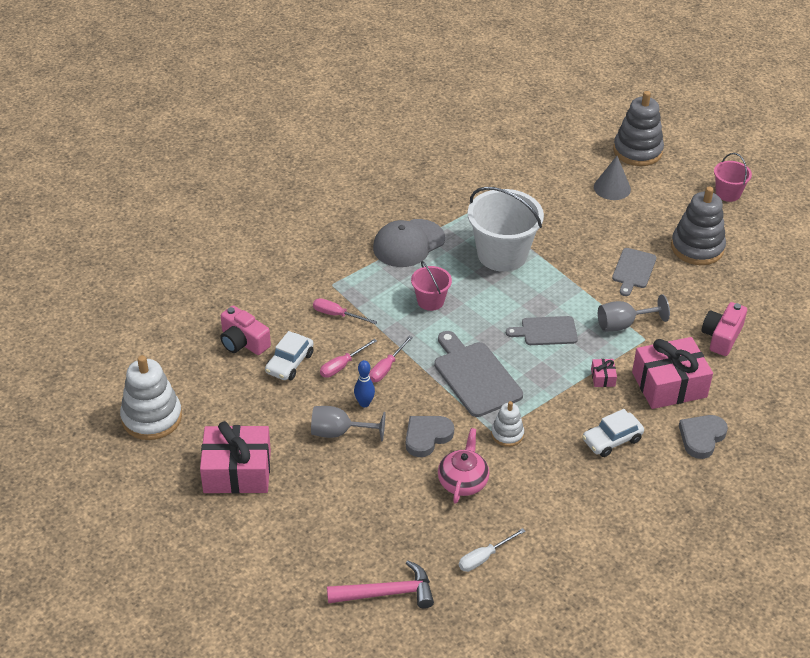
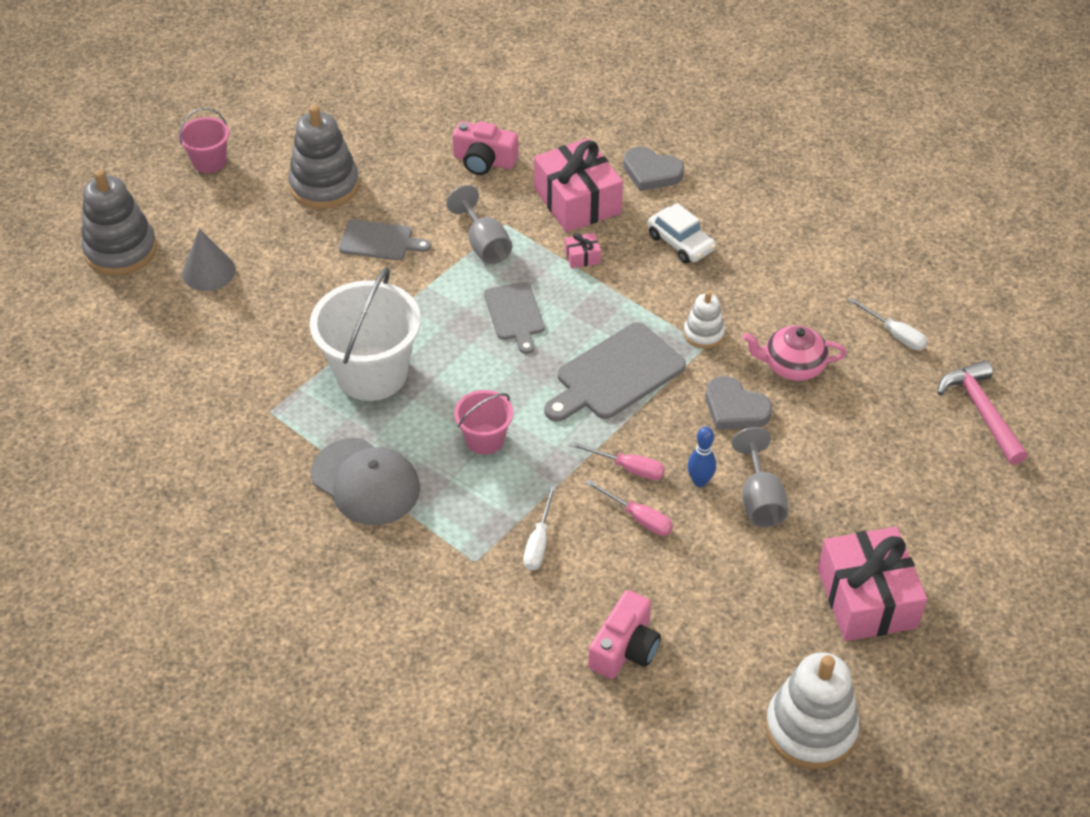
camera: 100 degrees left, 5 degrees up
white car [265,331,314,380] -> none
pink screwdriver [313,298,377,324] -> white screwdriver [523,485,556,570]

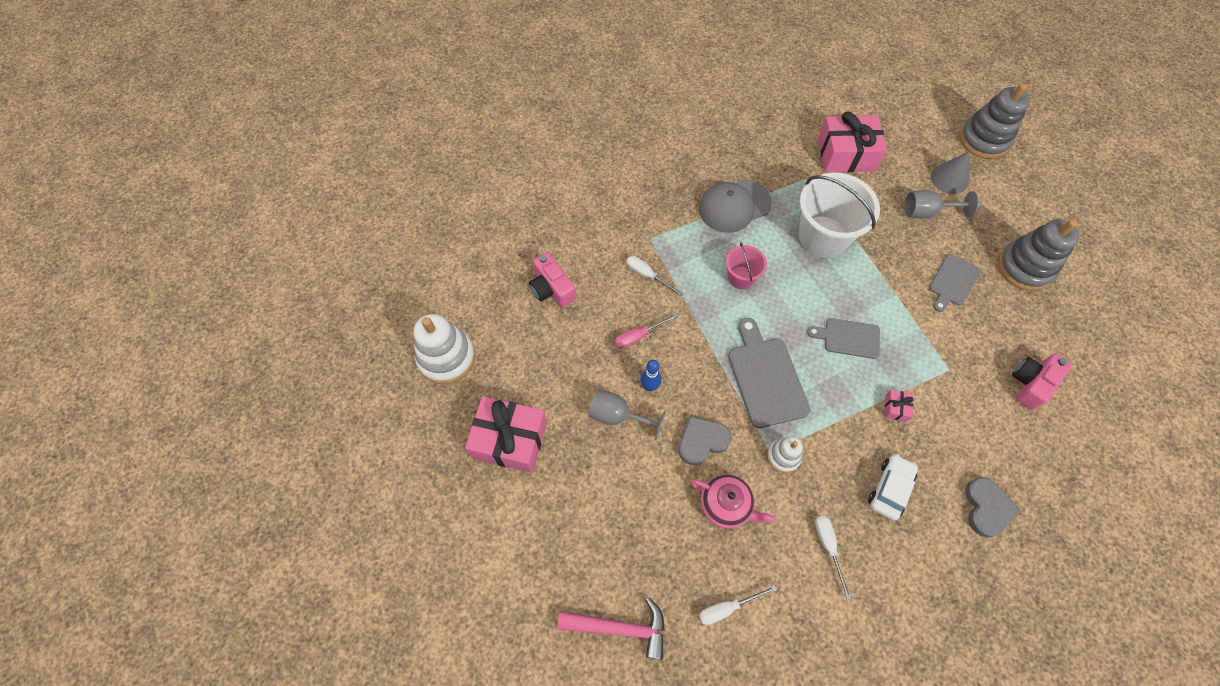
camera: 115 degrees right, 15 degrees up
pink bucket [178,108,229,173] -> none
grey goblet [446,185,512,264] -> grey goblet moved to [905,190,979,218]
pink gift [534,138,623,232] -> pink gift moved to [818,111,887,172]
pink screwdriver [570,441,665,480] -> none
grey heart [624,147,685,191] -> grey heart turned 135 degrees clockwise [965,477,1020,538]
white car [648,203,716,264] -> white car turned 135 degrees clockwise [868,454,918,520]
pink teapot [743,325,847,381] -> pink teapot turned 90 degrees clockwise [691,474,775,528]
none -> white screwdriver [815,516,851,599]

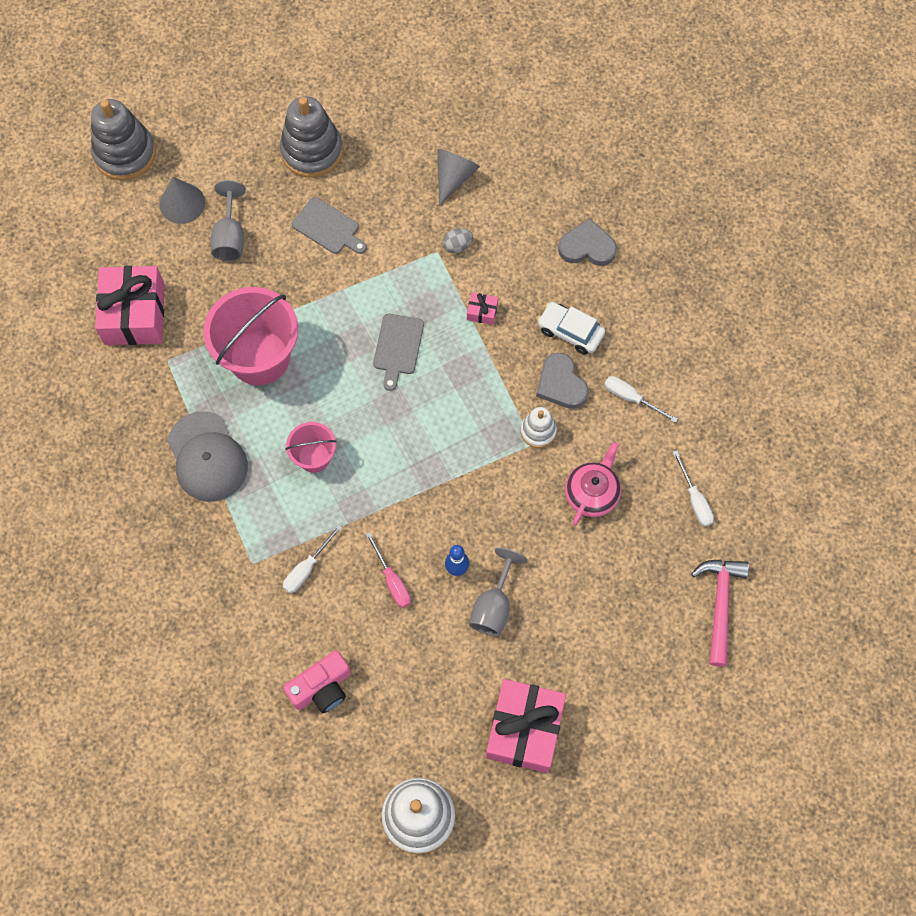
camera: 90 degrees left, 5 degrees up
grey heart [678,416,732,465] -> grey heart moved to [536,353,589,409]
grey cutting board [728,318,810,428] -> none
white bucket [799,172,880,258] -> pink bucket [203,287,298,385]
white screwdriver [815,516,851,599] -> white screwdriver turned 45 degrees clockwise [604,376,678,423]
pink camera [1012,353,1072,410] -> grey cone [438,149,480,206]
none -> grey egg [443,228,473,253]

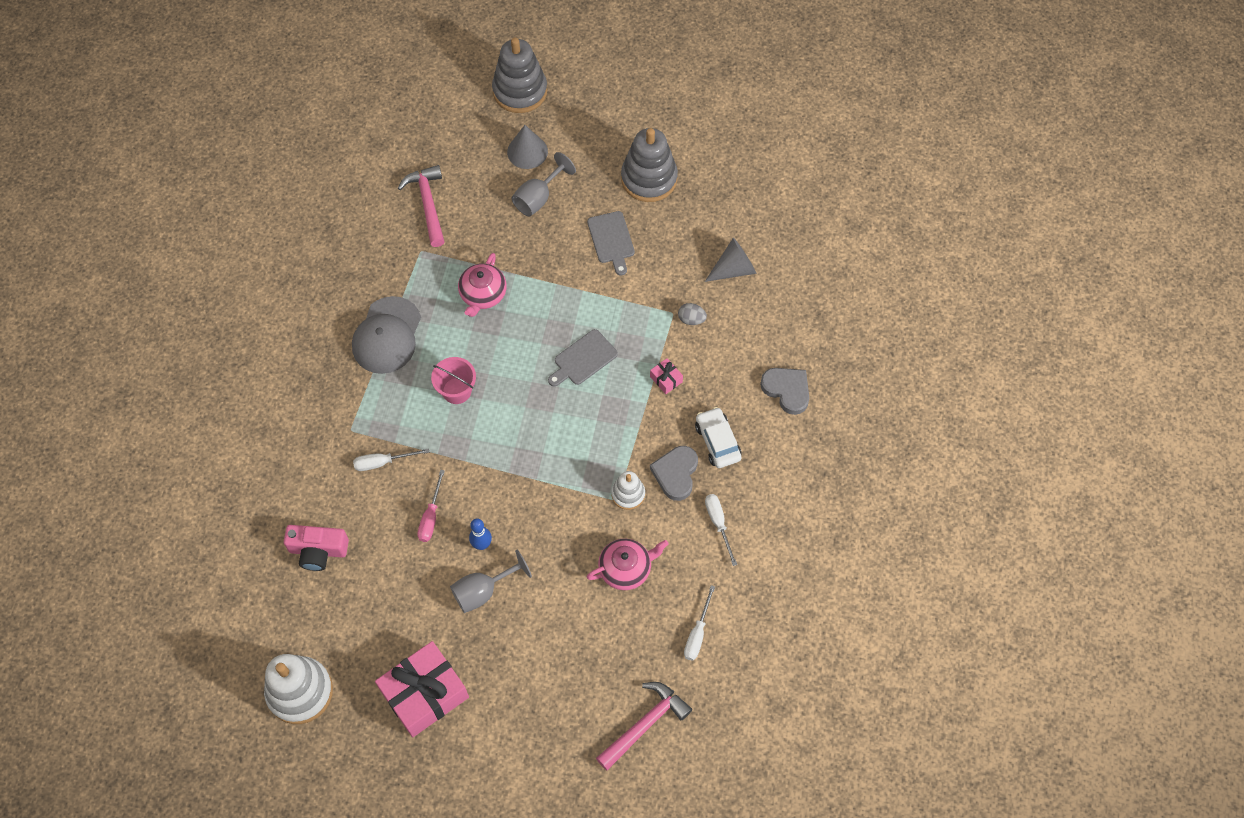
camera: 40 degrees right, 5 degrees down
pink gift [95,266,165,345] -> pink hammer [398,165,445,247]
pink bucket [203,287,298,385] -> pink teapot [458,253,507,317]

